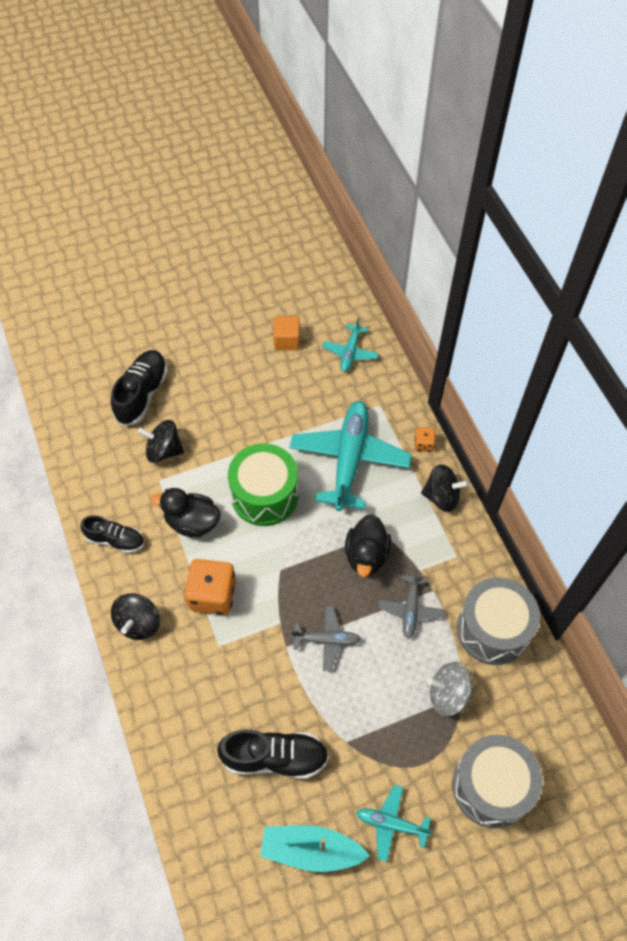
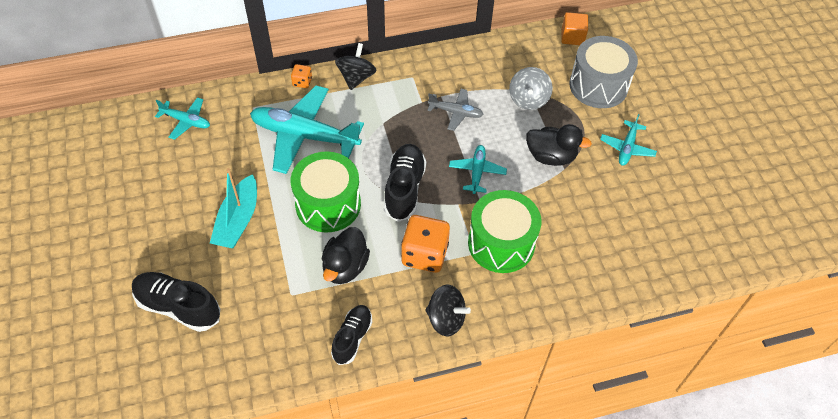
camera: 85 degrees left, 5 degrees down
black spinning top [138,420,184,463] -> none
black shoe [217,730,329,779] -> black shoe moved to [384,144,426,222]
turquoise boat [260,825,370,872] -> turquoise boat moved to [210,168,257,248]
orange cube [274,316,300,350] -> orange cube moved to [561,12,588,45]
grey plane [291,606,361,671] -> turquoise plane [449,145,507,194]
black duck [345,514,391,577] -> black duck moved to [526,124,592,166]
grey drum [457,577,540,665] -> none
none -> green drum [468,190,542,273]

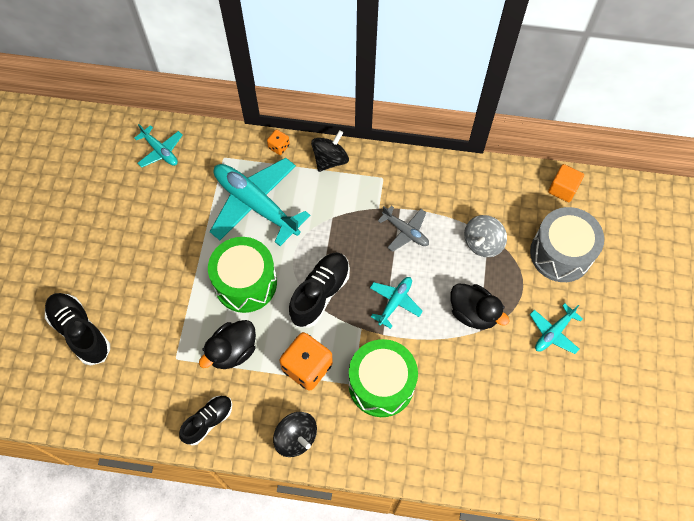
camera: 25 degrees right, 10 degrees up
turquoise boat [210,168,257,248] -> none

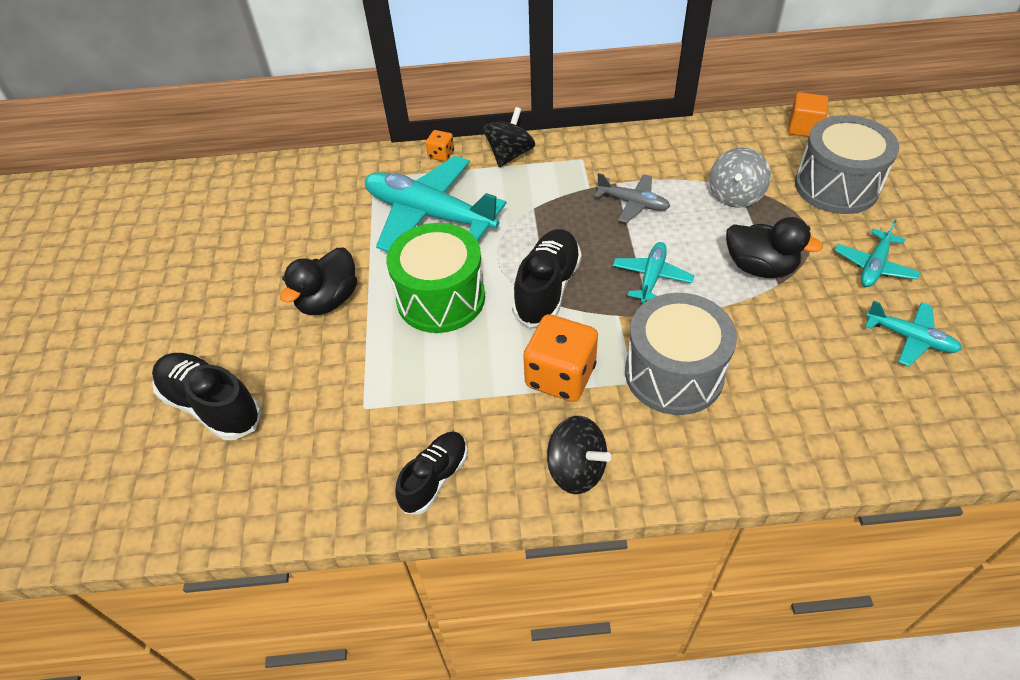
camera: 10 degrees left, 15 degrees down
turquoise plane [135,124,183,168] -> turquoise plane moved to [865,300,962,367]
black duck [199,320,256,369] -> black duck moved to [280,248,357,315]
green drum [349,339,418,417] -> grey drum [625,293,737,415]

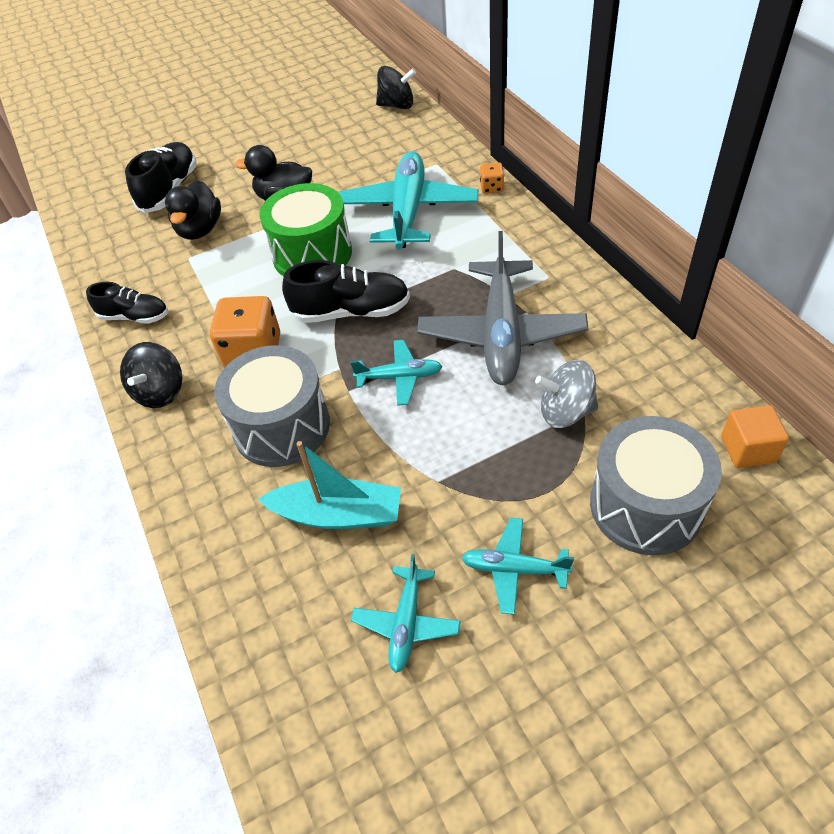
camera: 70 degrees right, 0 degrees up
black spinning top [483,107,535,167] -> black spinning top moved to [376,66,416,109]
grey plane [594,173,670,223] -> grey plane [417,231,588,385], size x2.00
black duck [726,217,823,278] -> black duck moved to [165,180,221,240]
none -> turquoise boat [258,441,401,529]

